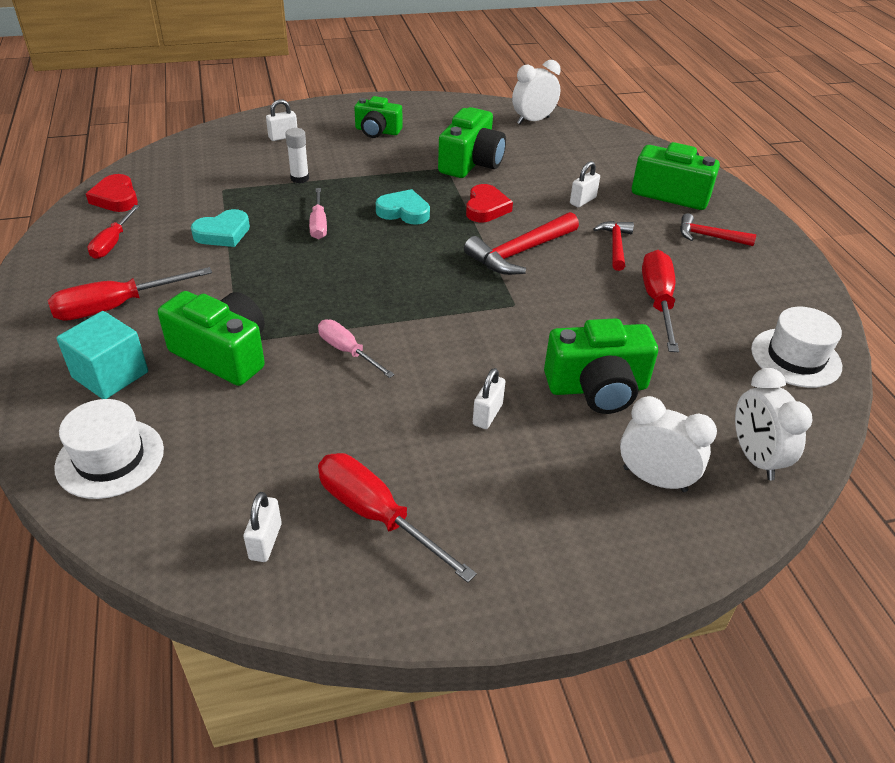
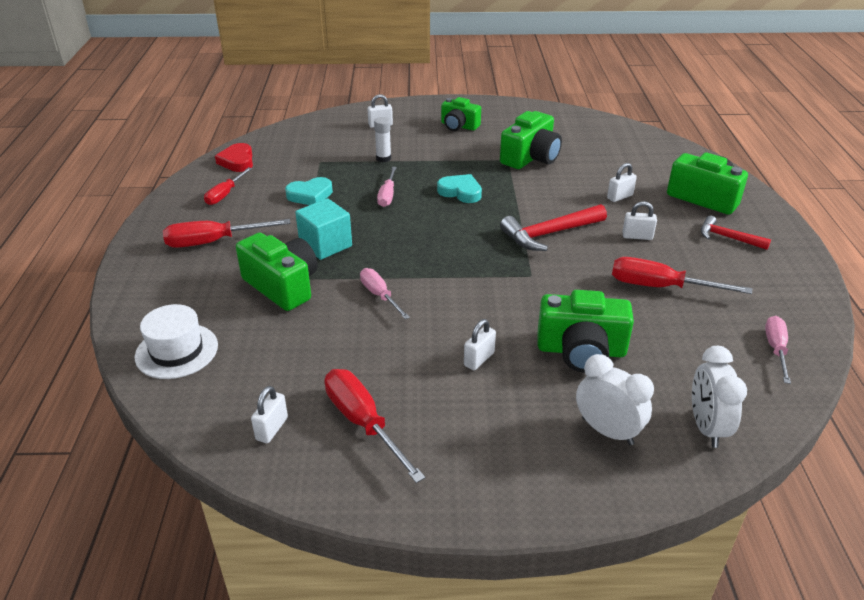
camera: 15 degrees right, 5 degrees down
turquoise cube [56,311,148,399] -> turquoise cube moved to [295,198,352,260]
red heart [466,184,513,222] -> none
white clock [512,60,561,124] -> none
red hammer [593,221,634,271] -> white padlock [622,201,657,240]
red screwdriver [642,250,679,352] -> red screwdriver turned 90 degrees counterclockwise [612,257,752,294]
white hat [751,307,842,388] -> pink screwdriver [765,316,791,384]

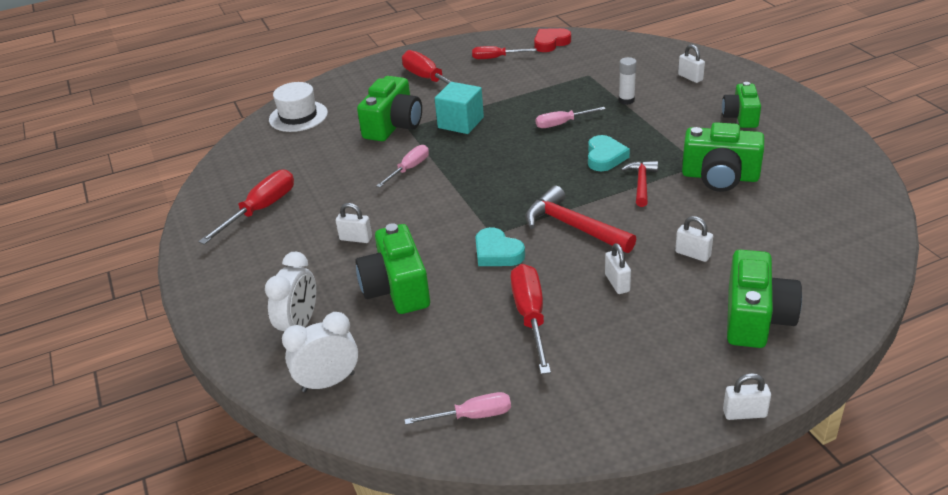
camera: 70 degrees right, 0 degrees up
white padlock [251,386,288,443] -> white padlock moved to [723,373,771,420]
turquoise heart [285,177,333,205] -> turquoise heart moved to [475,227,525,266]
red hammer [701,216,771,250] -> red hammer moved to [621,161,658,207]

